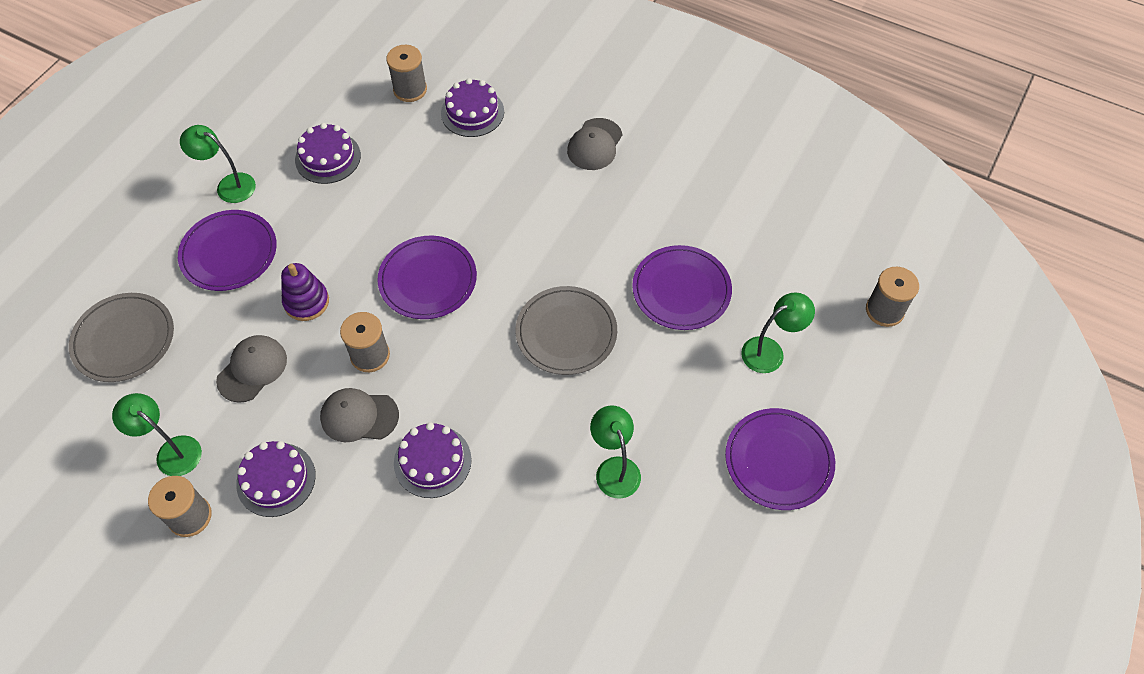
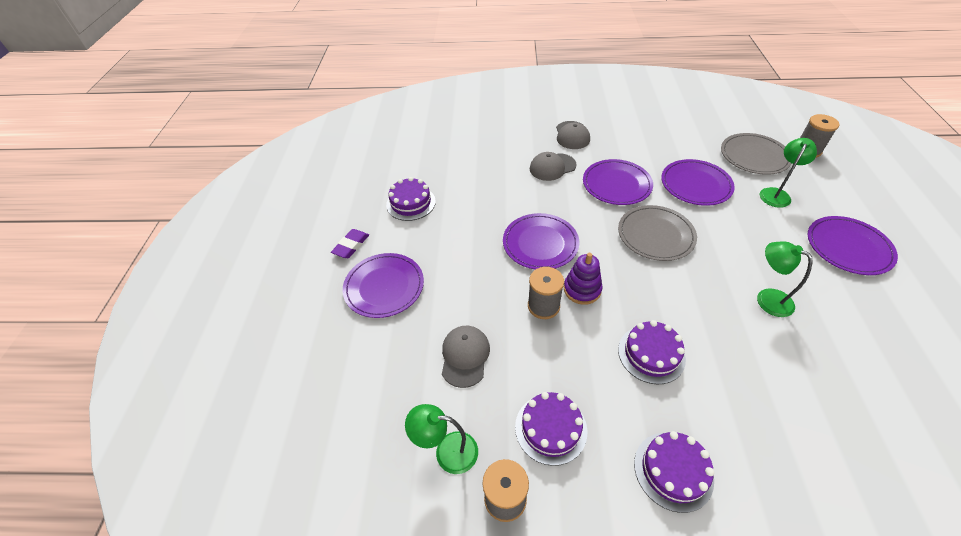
camera: 25 degrees left, 10 degrees down
grey plate [69,293,174,382] -> grey plate moved to [721,133,792,175]
green lamp [180,125,256,203] -> purple eraser [331,229,369,258]
purple stacking toy [281,263,329,321] -> purple stacking toy moved to [564,253,603,305]
grey cap [320,388,399,442] -> grey cap moved to [530,152,577,181]
grey spool [386,45,427,102] -> none
purple cake [441,78,504,137] -> purple cake moved to [634,431,714,513]
none -> purple plate [583,159,653,205]

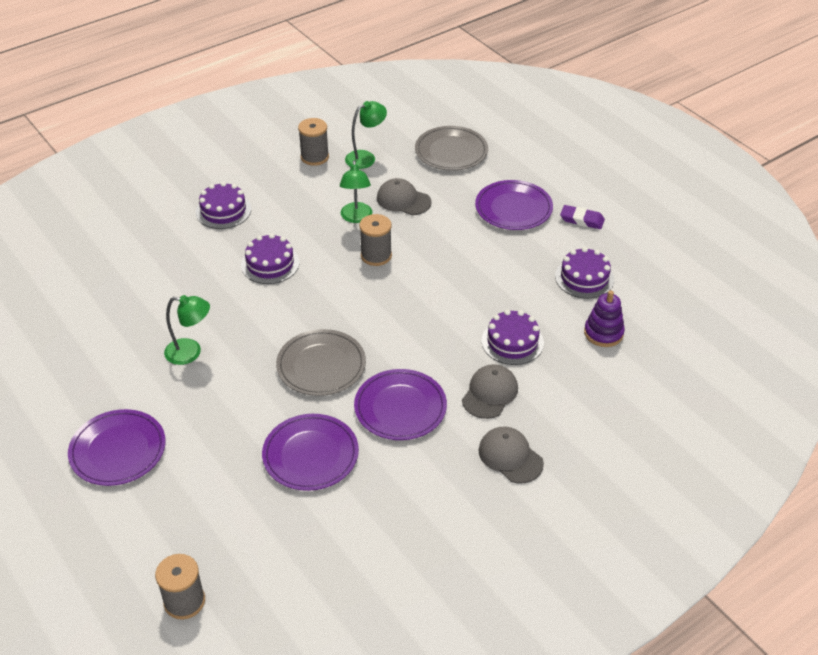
camera: 140 degrees right, 5 degrees down
purple eraser [331,229,369,258] -> purple eraser turned 60 degrees counterclockwise [560,205,605,229]
grey cap [442,326,490,388] -> grey cap turned 150 degrees clockwise [377,178,432,215]
purple plate [503,213,579,270] -> none
purple cake [515,392,587,466] -> purple cake moved to [481,310,544,365]
purple stacking toy [564,253,603,305] -> purple stacking toy moved to [584,290,625,347]
grey plate [721,133,792,175] -> grey plate moved to [415,126,488,171]
green lamp [760,138,817,208] -> green lamp moved to [340,160,372,223]

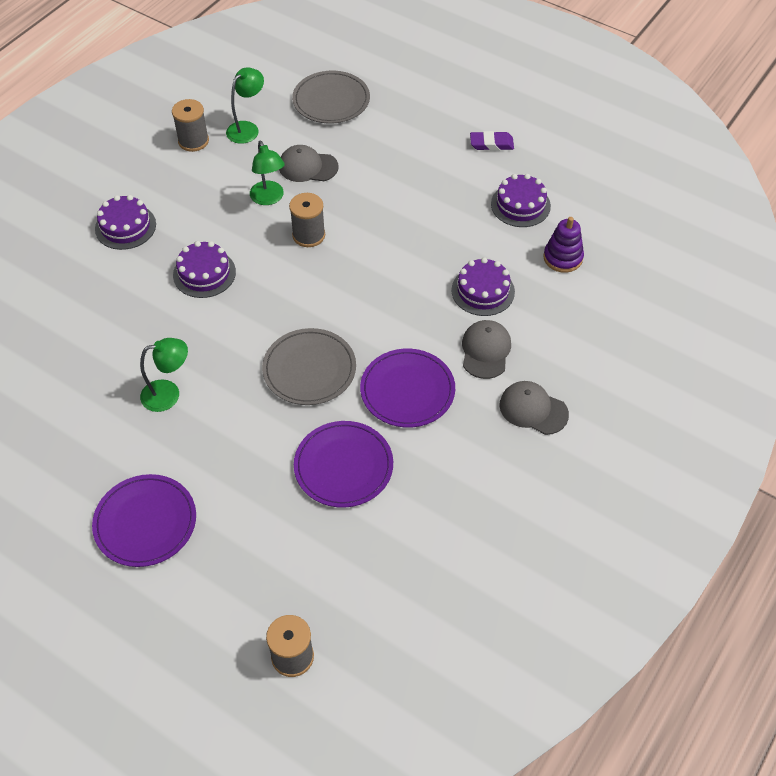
camera: 20 degrees left, 10 degrees up
purple plate [475,180,553,230] -> none

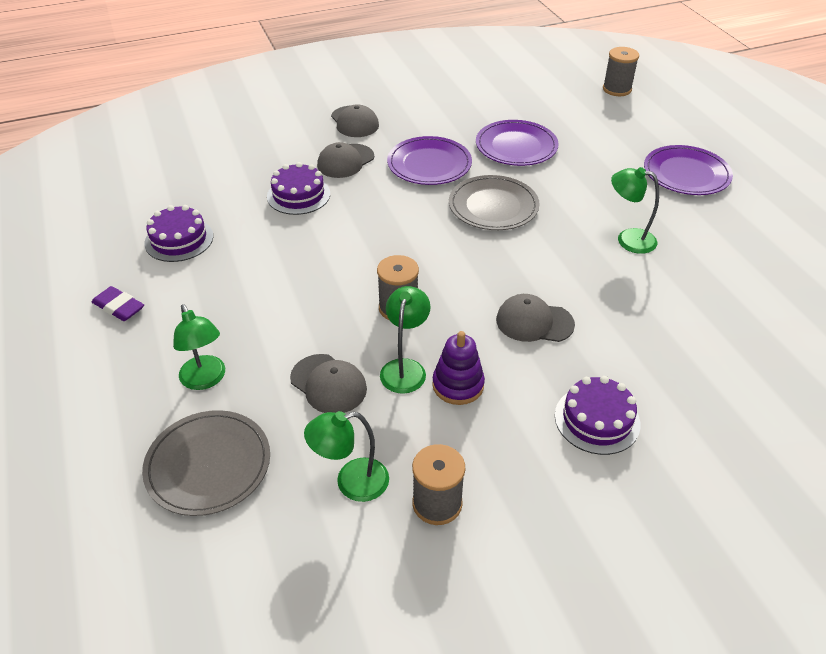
camera: 145 degrees left, 10 degrees down
purple cake [173,241,236,298] -> grey cap [496,294,575,342]
purple stacking toy [544,217,584,273] -> purple stacking toy moved to [432,331,485,405]
none -> green lamp [173,304,225,390]

